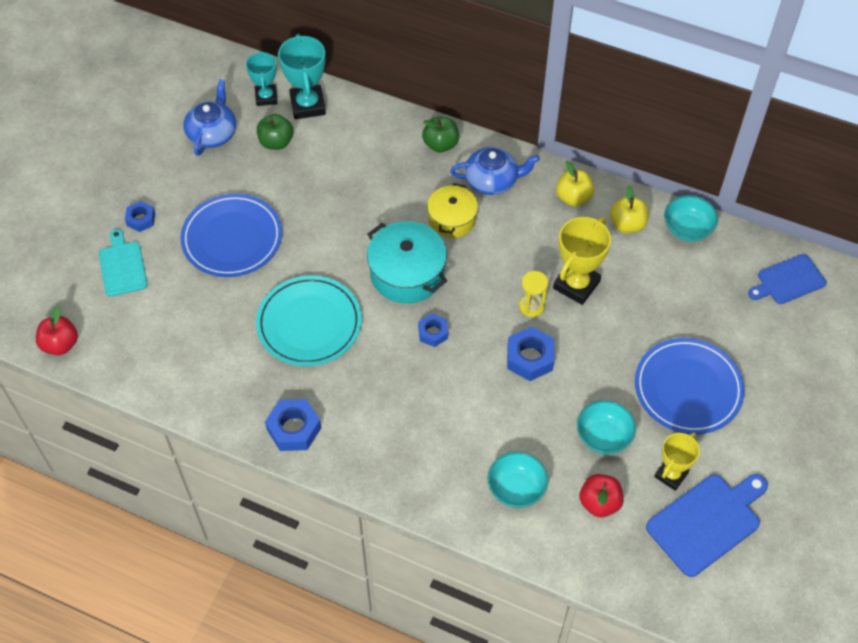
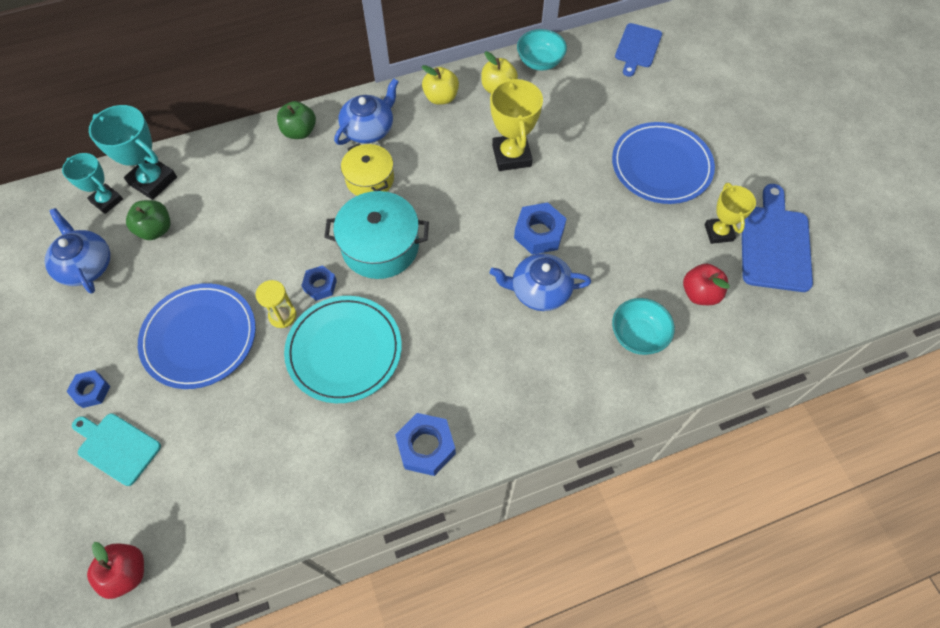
camera: 45 degrees left, 5 degrees up
blue nut [418,313,448,347] -> blue nut moved to [301,265,337,301]
yellow hourglass [519,271,548,317] -> yellow hourglass moved to [256,280,296,328]
turquoise bowl [577,400,636,455] -> none
none -> blue teapot [490,254,591,311]

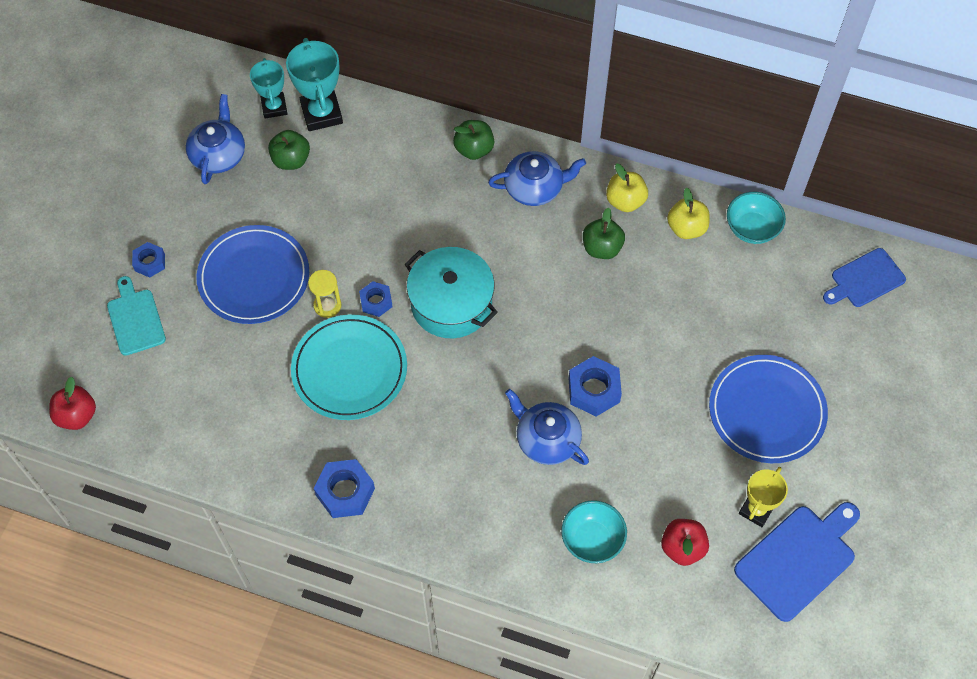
camera: 40 degrees right, 0 degrees up
yellow pot [341,143,394,196] -> none
yellow trophy [490,77,543,171] -> none
none -> green apple [583,208,625,259]

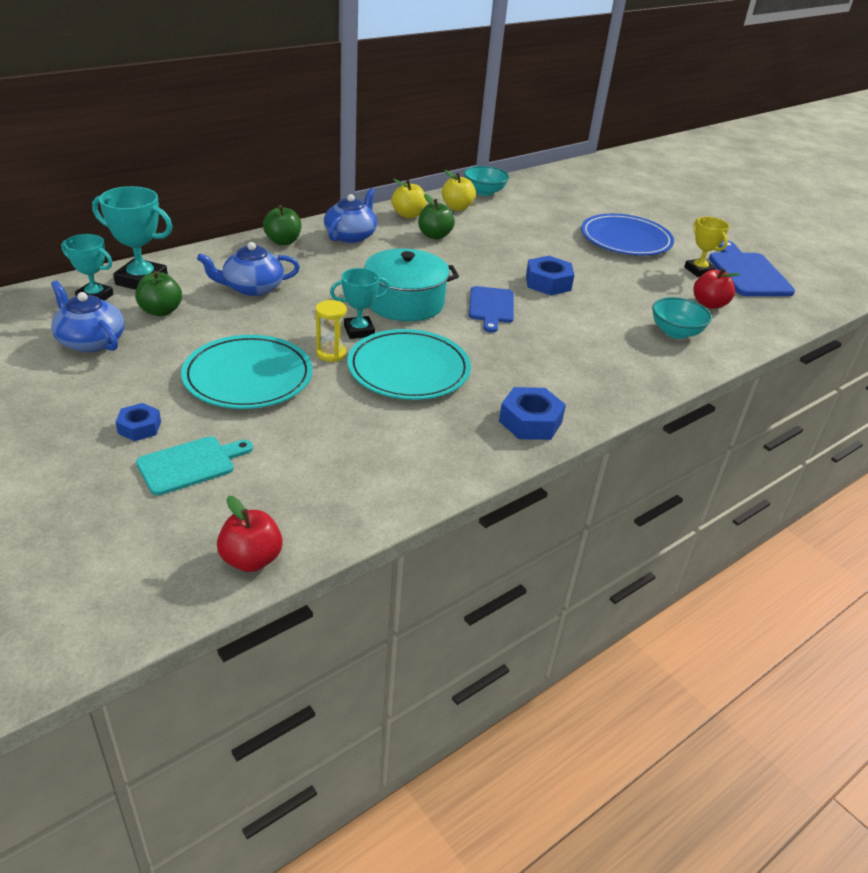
camera: 60 degrees left, 25 degrees down
turquoise cutting board [107,276,166,356] -> turquoise cutting board turned 135 degrees clockwise [136,436,253,496]
blue plate [197,225,309,324] -> turquoise plate [181,335,313,409]
blue nut [359,281,393,317] -> turquoise trophy [330,268,390,339]
blue teapot [505,389,589,465] -> blue teapot moved to [197,242,300,296]
blue cutting board [823,248,906,307] -> blue cutting board moved to [469,286,514,333]

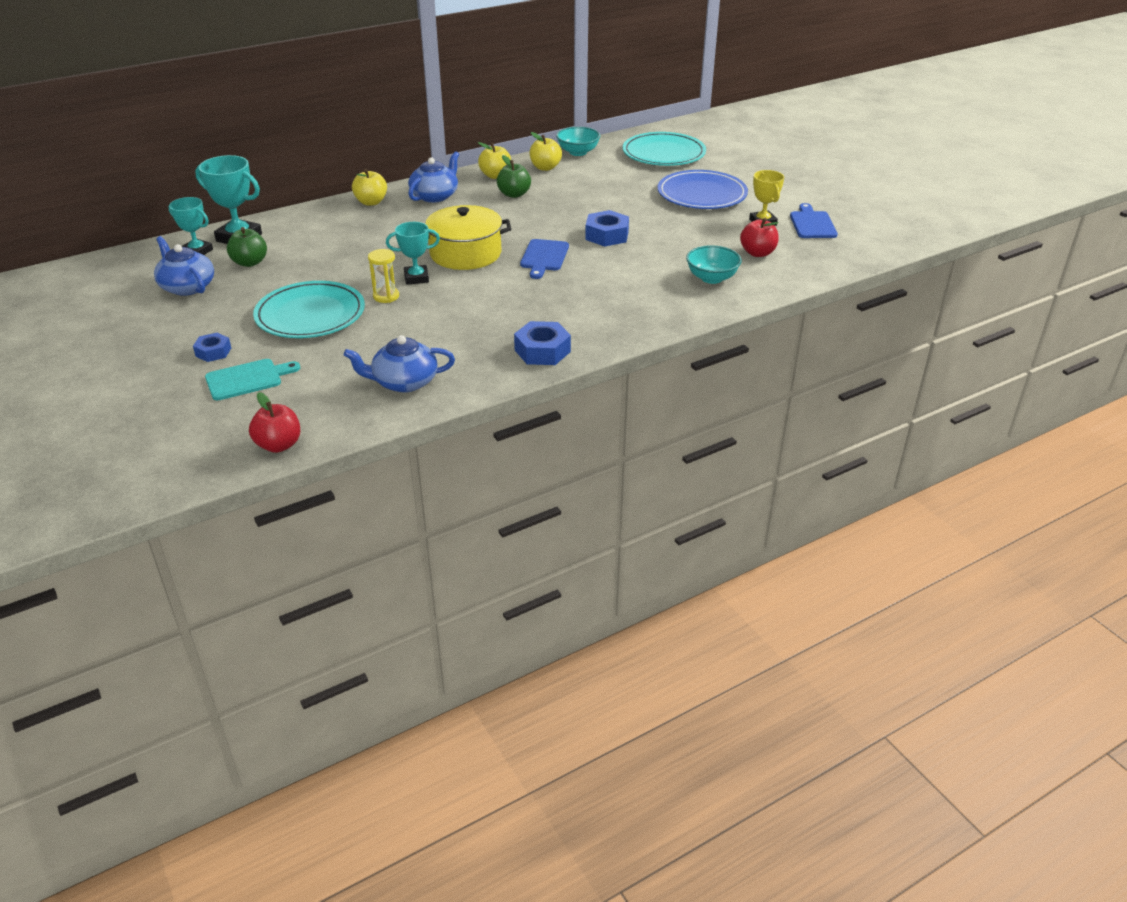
camera: 10 degrees right, 0 degrees up
blue teapot [197,242,300,296] -> blue teapot moved to [344,335,455,392]
green apple [263,205,301,245] -> yellow apple [352,169,387,206]
turquoise plate [347,329,471,400] -> turquoise plate moved to [622,132,706,166]
turquoise pot [364,249,459,321] -> yellow pot [425,205,511,270]
blue cutting board [709,240,795,296] -> blue cutting board [790,203,838,238], size x0.66

